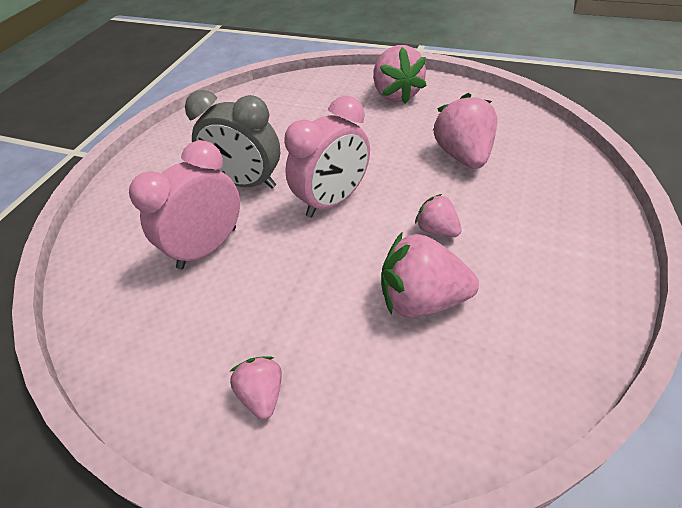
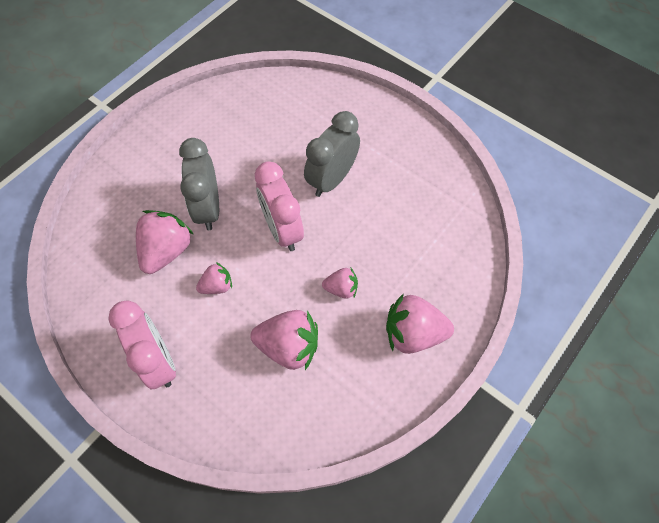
camera: 105 degrees right, 15 degrees up
pink clock [129,140,240,269] -> pink clock moved to [108,300,176,390]
pink strawberry [229,356,282,420] -> pink strawberry moved to [322,268,358,299]
none -> grey clock [179,138,219,230]

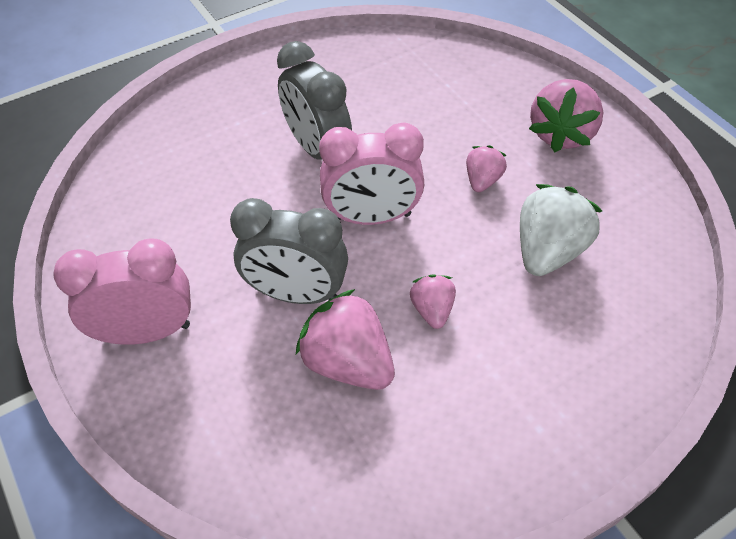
camera: 70 degrees left, 10 degrees down
pink clock [108,300,176,390] -> pink clock moved to [53,238,191,345]
pink strawberry [250,310,318,370] -> white strawberry [520,184,602,276]

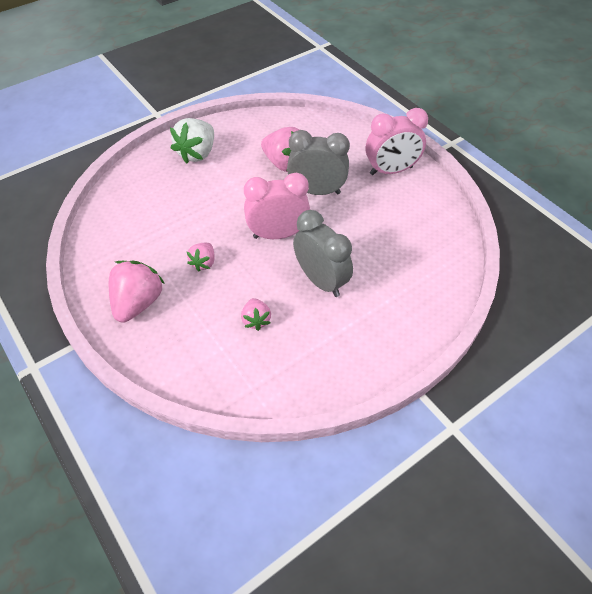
camera: 175 degrees right, 0 degrees up
pink strawberry [410,274,456,329] -> pink strawberry moved to [241,298,271,331]
white strawberry [520,184,602,276] -> white strawberry moved to [170,118,214,164]

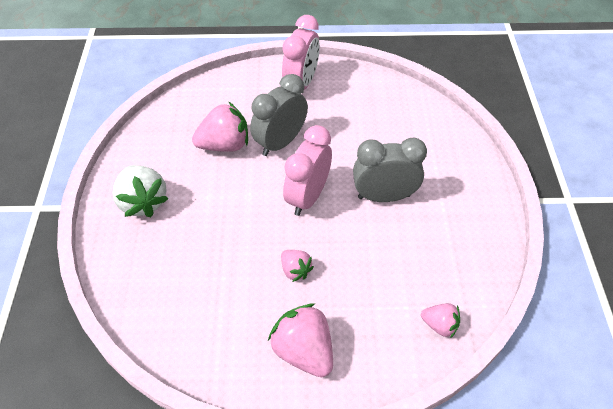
camera: 55 degrees left, 0 degrees up
pink strawberry [241,298,271,331] -> pink strawberry moved to [421,303,460,338]

